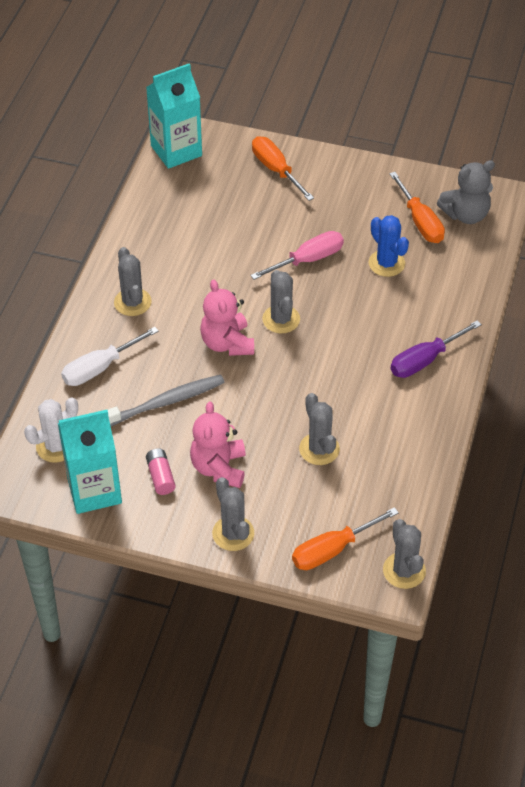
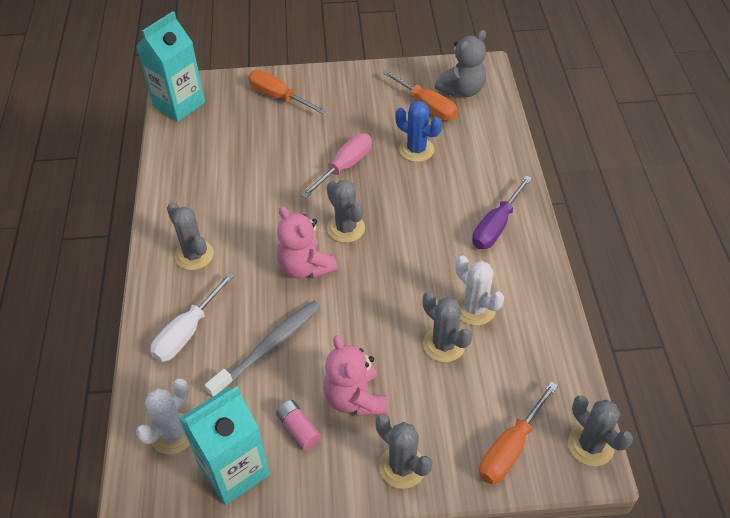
camera: 20 degrees left, 0 degrees up
none -> white cactus [455,256,504,326]

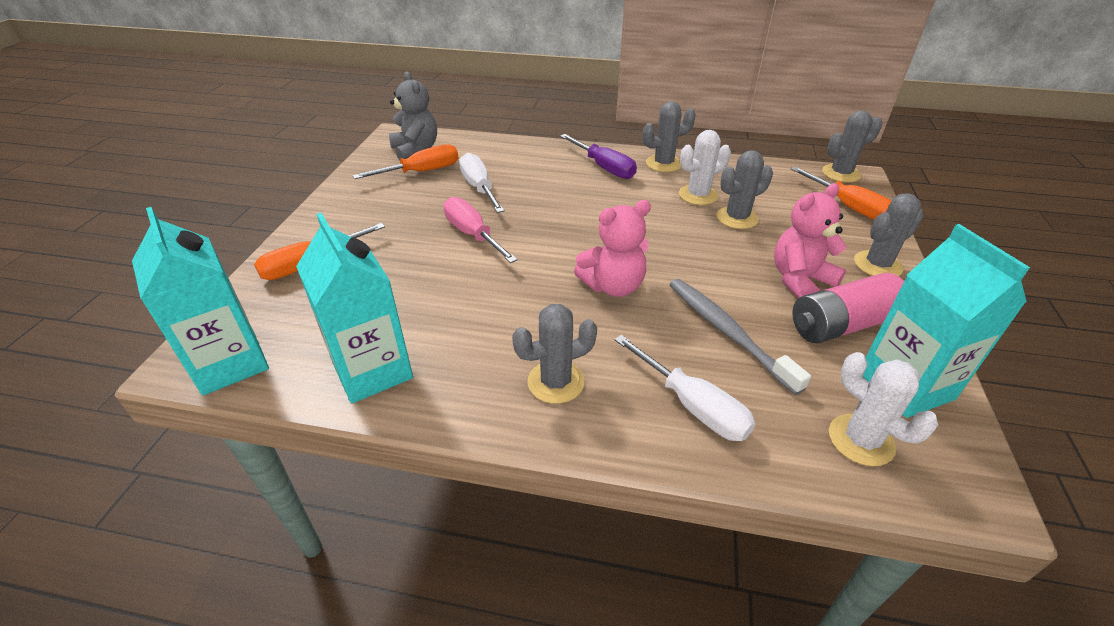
camera: 75 degrees left, 10 degrees down
pink battery [276,400,322,451] -> pink battery [792,273,904,343], size x1.84
pink teddy bear [323,335,387,416] -> pink teddy bear turned 150 degrees clockwise [774,183,847,298]
grey cactus [327,180,365,243] -> grey cactus moved to [643,102,696,172]
blue cactus [395,101,442,162] -> white screwdriver [459,153,505,213]
none -> turquoise carton [296,213,413,403]

